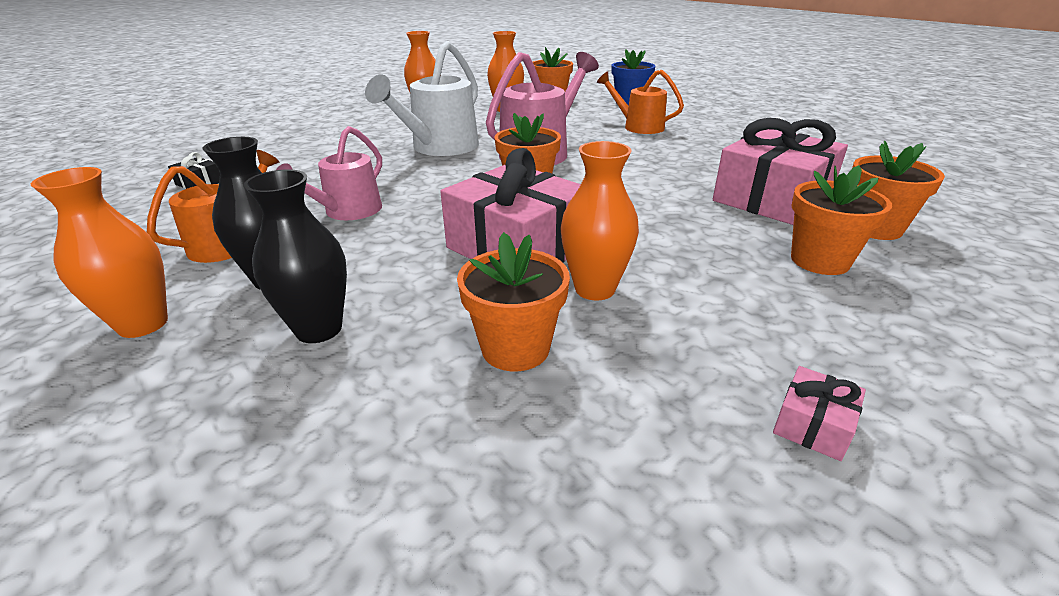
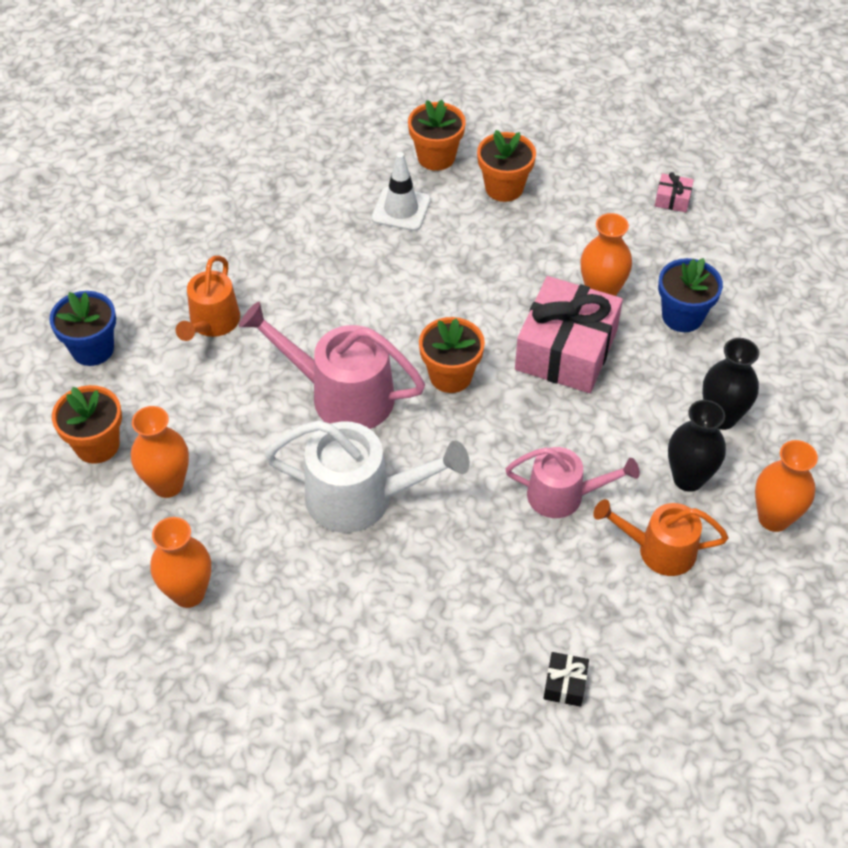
camera: 110 degrees left, 20 degrees up
orange flower pot [457,232,570,371] -> blue flower pot [658,258,723,332]
pink gift [713,118,848,225] -> white traffic cone [371,152,431,231]

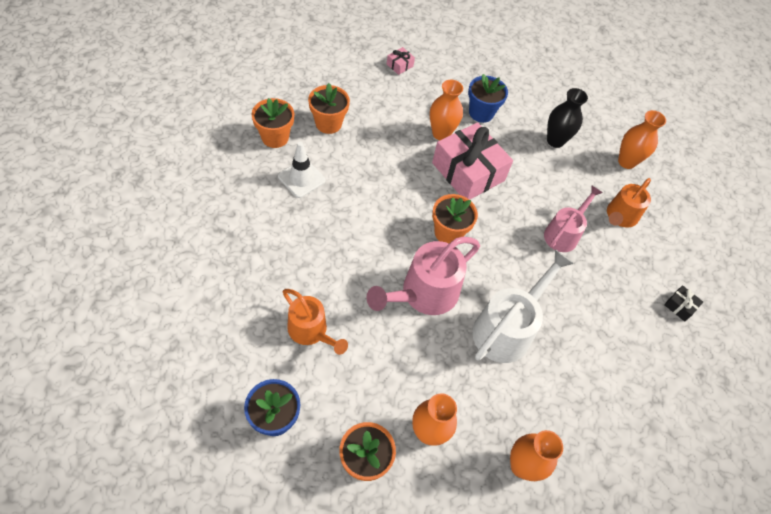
camera: 65 degrees left, 5 degrees up
black vase [668,400,726,492] -> none

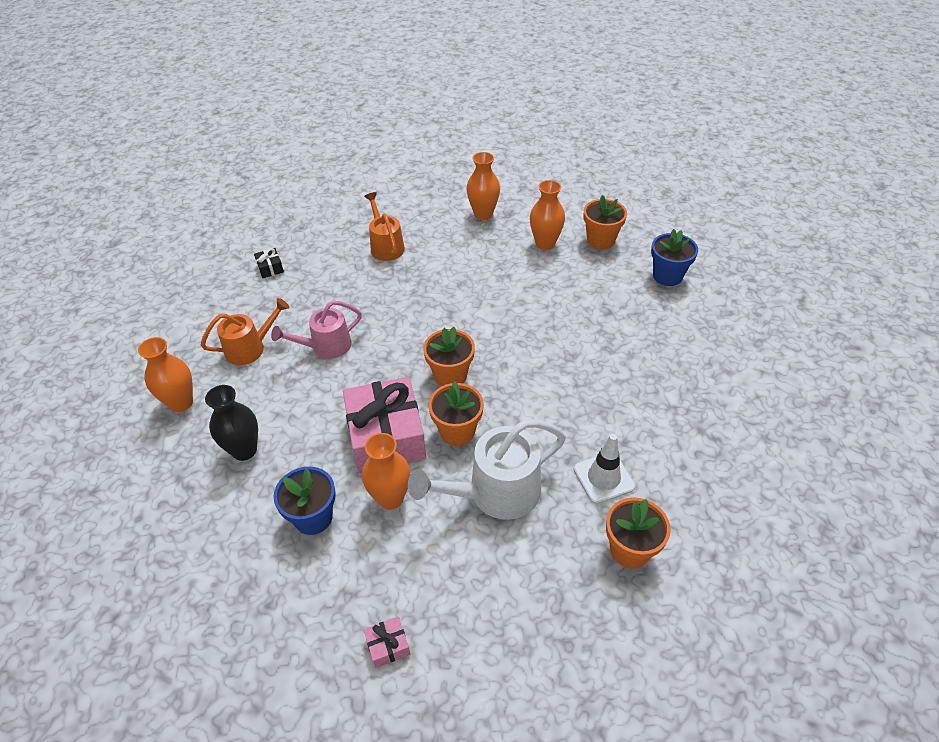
camera: 150 degrees left, 10 degrees down
orange watering can [283,289,348,355] -> orange watering can moved to [364,192,405,261]
orange flower pot [308,83,350,134] -> orange flower pot moved to [429,381,484,446]
pink watering can [366,237,480,315] -> none
white watering can [472,249,574,363] -> white watering can moved to [408,419,566,520]

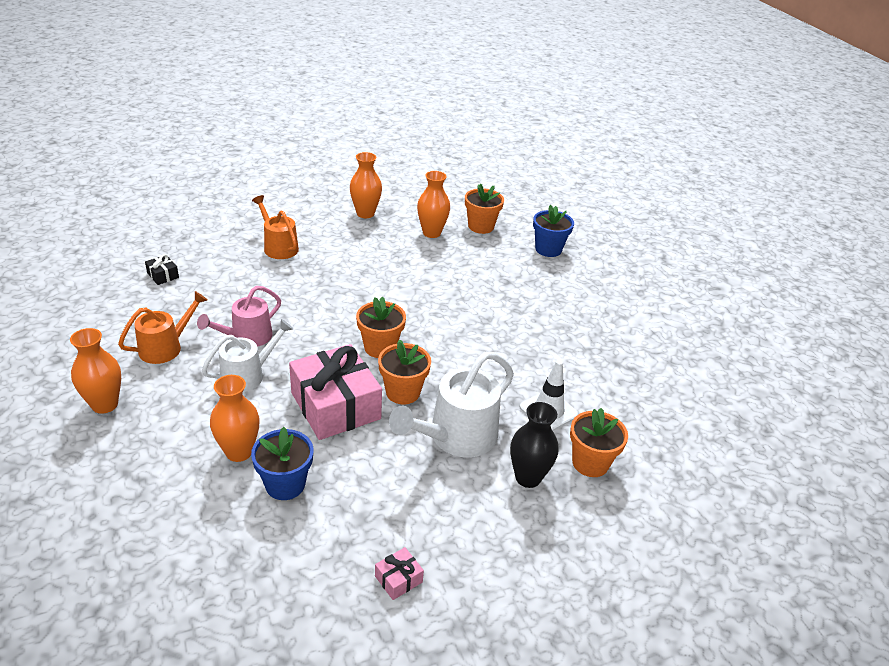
camera: 20 degrees left, 10 degrees down
black vase [205,385,258,461] -> black vase moved to [510,402,558,488]
orange vase [362,433,411,510] -> orange vase moved to [210,375,260,462]
none -> white watering can [202,319,293,392]

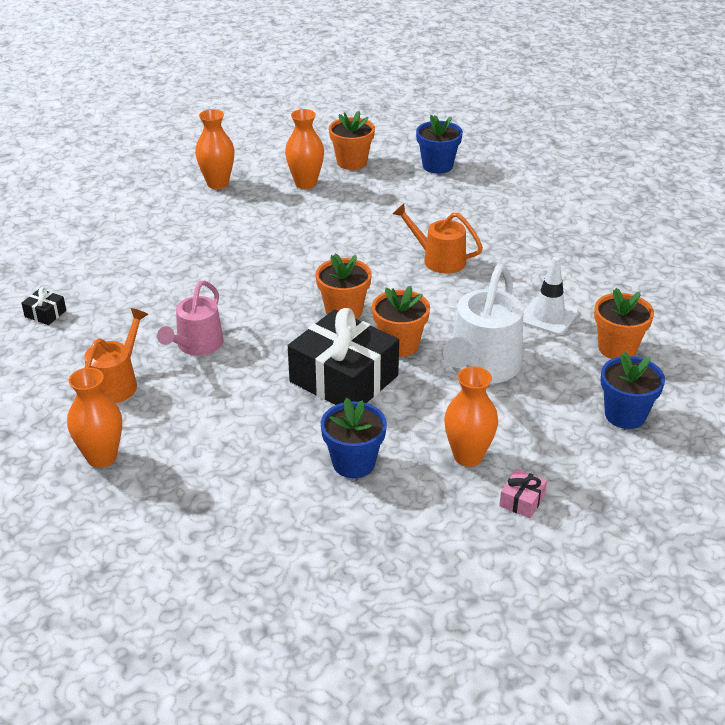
camera: 20 degrees left, 0 degrees up
white watering can [202,319,293,392] -> none
orange vase [210,375,260,462] -> orange vase moved to [444,366,498,467]
orange watering can [252,195,299,259] -> orange watering can moved to [392,203,483,274]
pink gift [289,344,382,440] -> black gift [288,308,399,405]
black vase [510,402,558,488] -> none
none -> blue flower pot [601,352,665,429]

